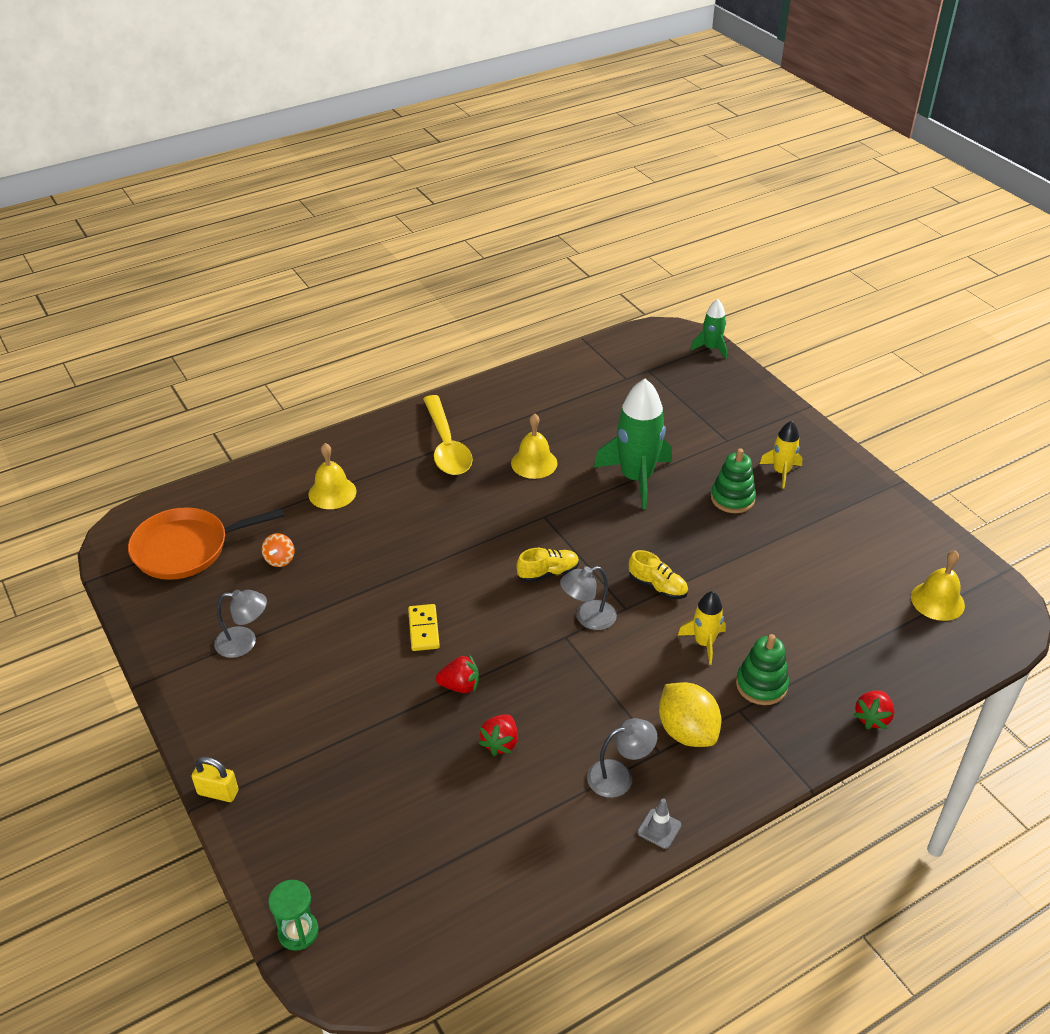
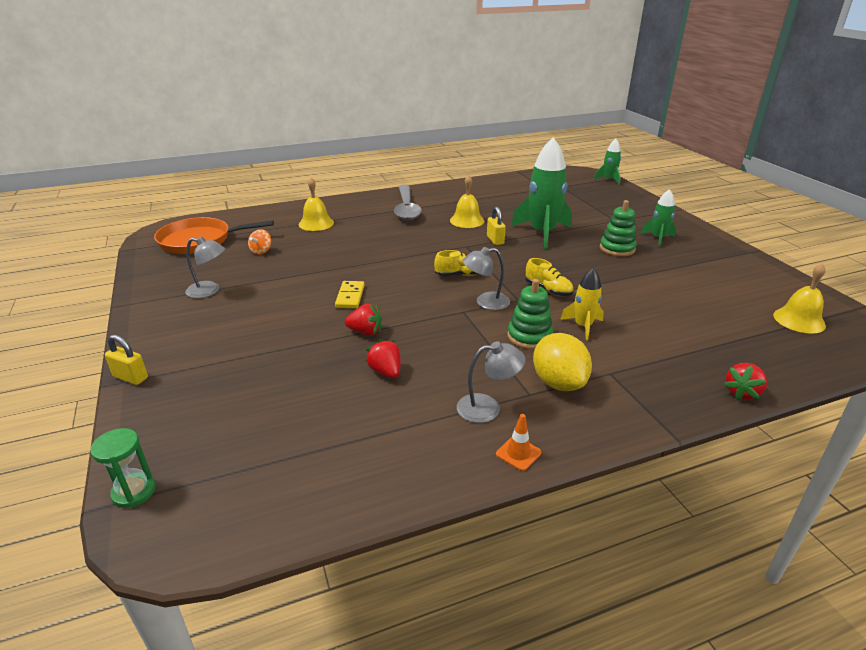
camera: 10 degrees right, 10 degrees down
yellow spoon [423,395,473,475] -> grey spoon [394,185,422,220]
red strawberry [479,714,518,756] -> red strawberry turned 120 degrees clockwise [365,339,401,378]
grey traffic cone [638,798,681,849] -> orange traffic cone [496,414,542,471]
green stacking toy [736,634,789,705] -> green stacking toy moved to [508,279,553,349]
yellow rocket [760,421,803,488] -> green rocket [641,189,676,247]
none -> yellow padlock [487,206,506,245]

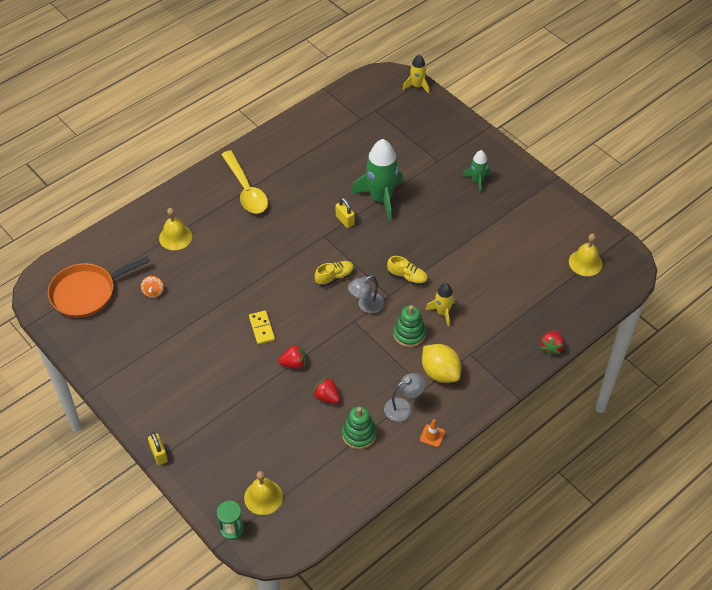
camera: 20 degrees left, 20 degrees up
yellow padlock [105,335,148,385] -> yellow padlock turned 60 degrees clockwise [148,432,168,465]
grey lamp [185,237,225,298] -> none
grey spoon [394,185,422,220] -> yellow spoon [221,150,268,214]
yellow bell [450,175,484,228] -> yellow bell moved to [244,471,283,515]
green rocket [594,139,621,185] -> yellow rocket [403,55,429,94]
green stacking toy [600,200,637,256] -> green stacking toy moved to [342,406,377,449]

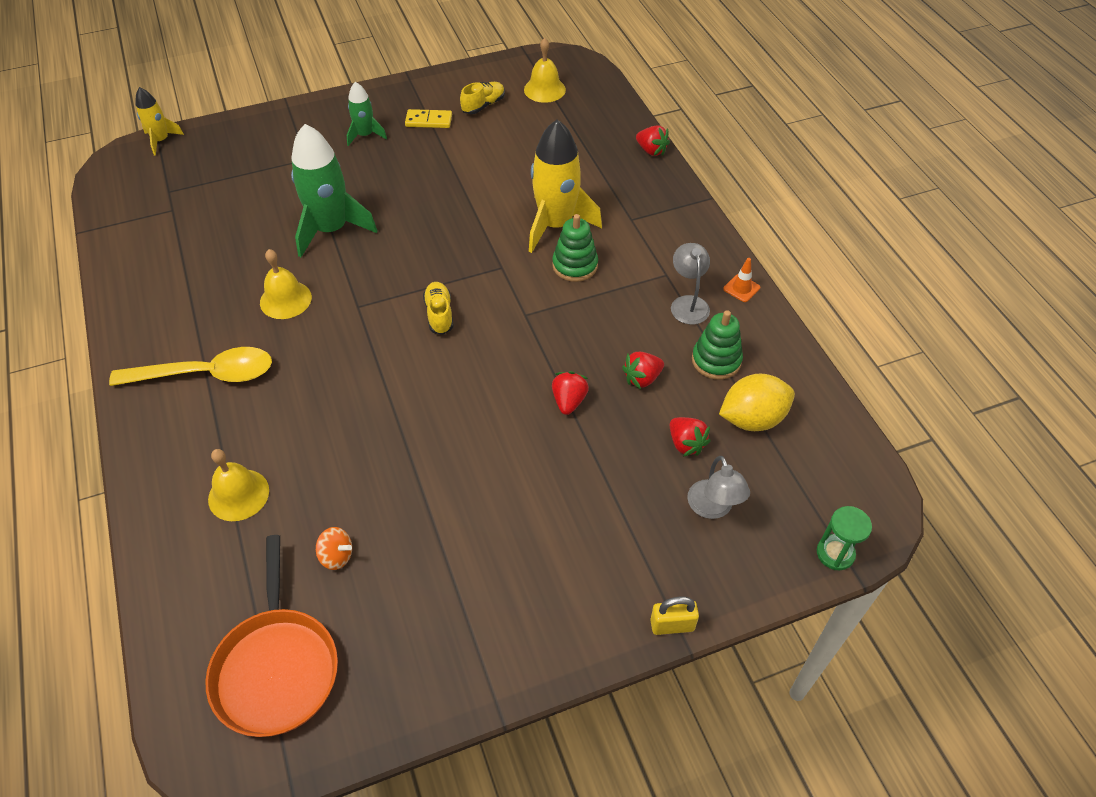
camera: 70 degrees left, 0 degrees up
yellow bell [244,471,283,515] -> yellow bell moved to [260,249,312,319]
yellow domino [249,311,275,345] -> yellow domino moved to [405,109,452,128]
yellow padlock [336,198,355,228] -> none
grey lamp [348,275,385,314] -> grey lamp moved to [687,456,750,519]
yellow shoe [387,256,428,286] -> yellow shoe moved to [460,82,505,114]
yellow lemon [422,344,461,383] -> yellow lemon moved to [719,374,795,431]
yellow rocket [425,283,455,327] -> yellow rocket [529,119,602,253], size x1.88
none -> red strawberry [670,417,711,456]

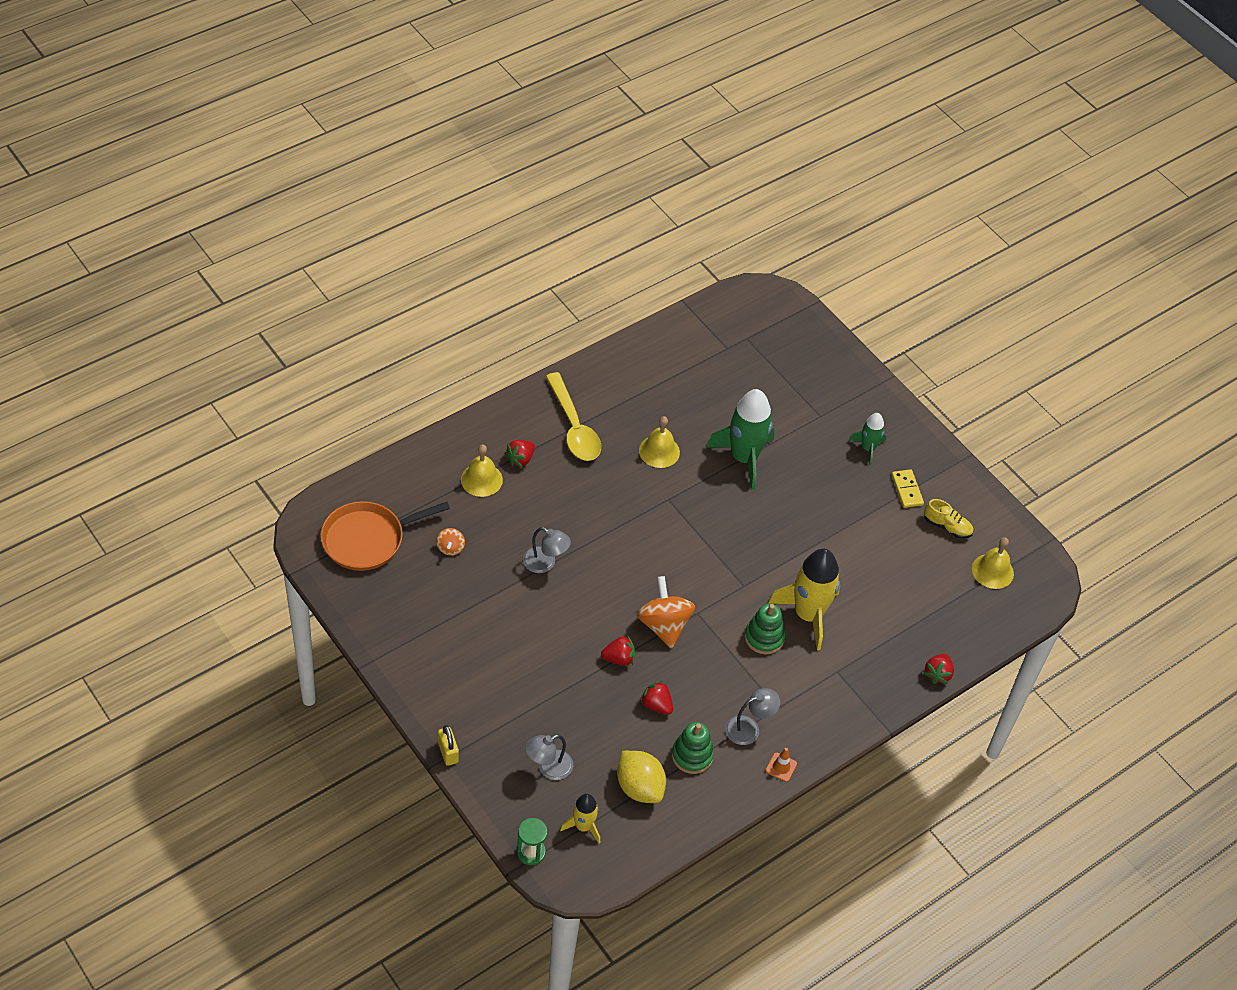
camera: 70 degrees right, 0 degrees up
yellow rocket [136,87,184,156] -> yellow rocket moved to [560,794,600,844]
yellow shoe [423,282,454,335] -> none
red strawberry [670,417,711,456] -> red strawberry moved to [505,440,535,468]
none -> grey lamp [523,527,571,573]
none -> orange spinning top [637,576,695,648]

